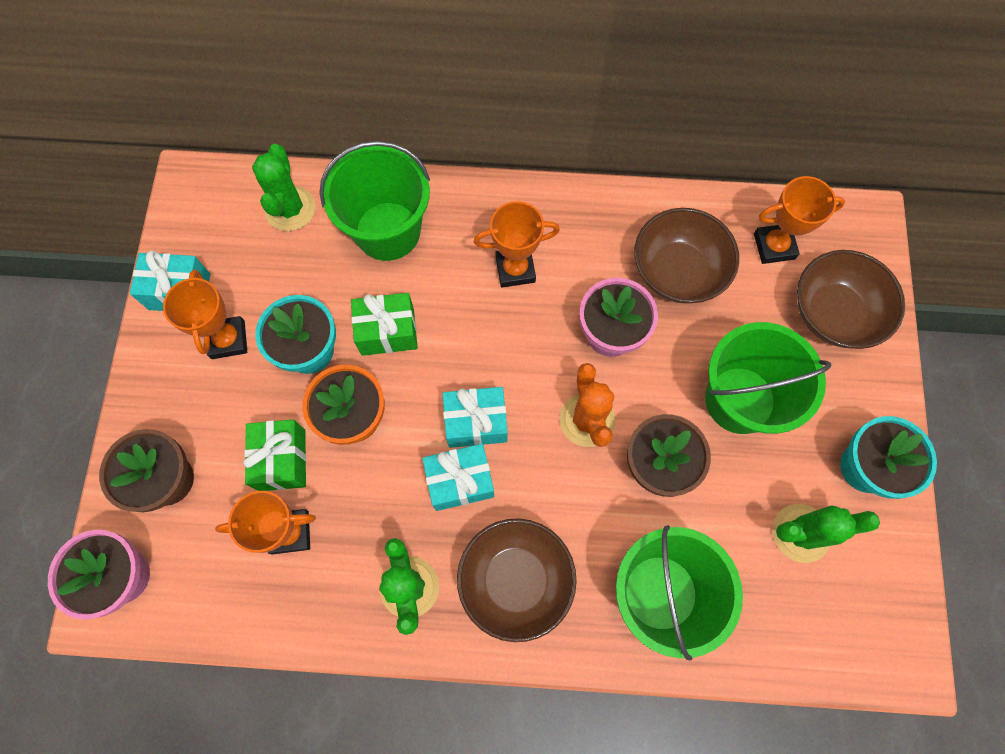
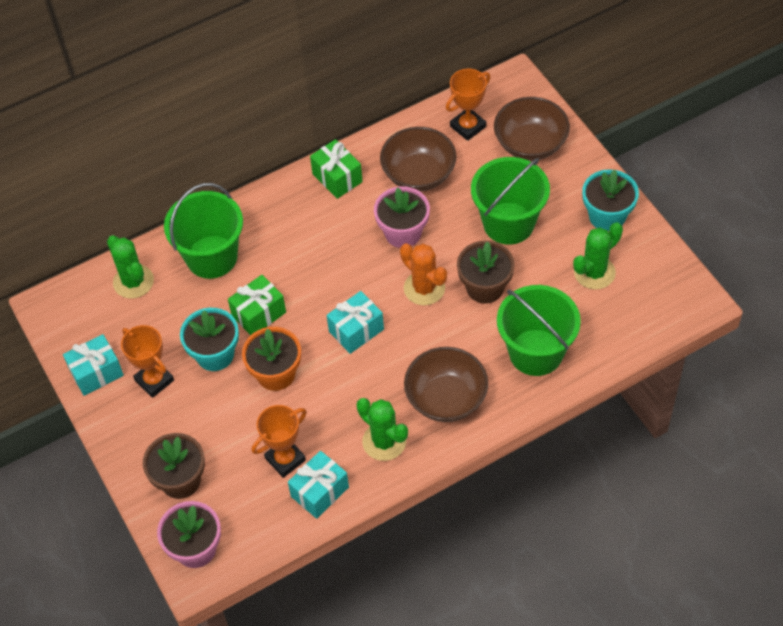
camera: 30 degrees left, 15 degrees down
green gift [243,420,306,491] -> green gift moved to [310,139,363,199]
turquoise gift [422,444,494,511] -> turquoise gift moved to [288,451,349,519]
orange trophy [474,201,560,288] -> none

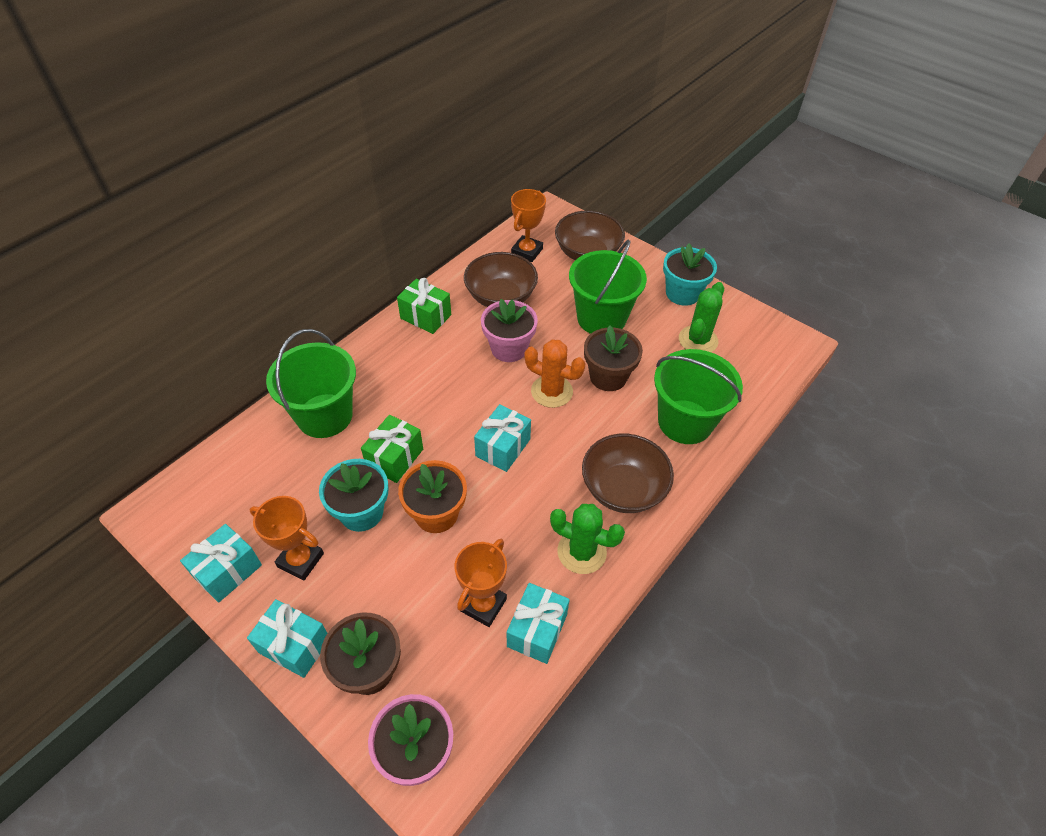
camera: 25 degrees left, 5 degrees down
green cactus [107,235,154,299] -> none
none -> turquoise gift [247,599,328,678]

